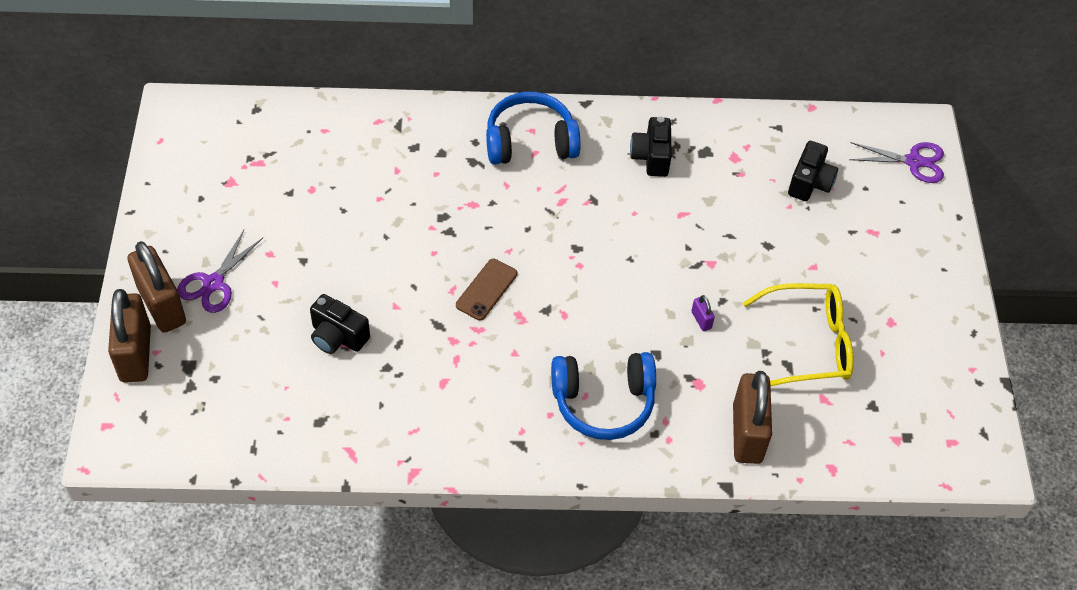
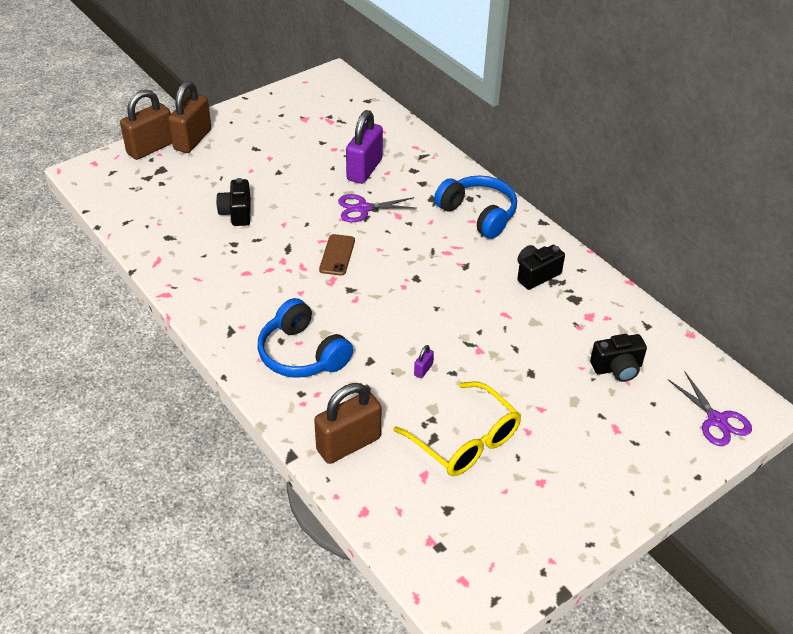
camera: 55 degrees right, 10 degrees down
purple scissors [177,230,263,313] -> purple scissors moved to [338,194,416,223]
brown phone [456,259,517,320] -> brown phone turned 75 degrees counterclockwise [319,234,355,276]
none -> purple padlock [346,110,383,184]

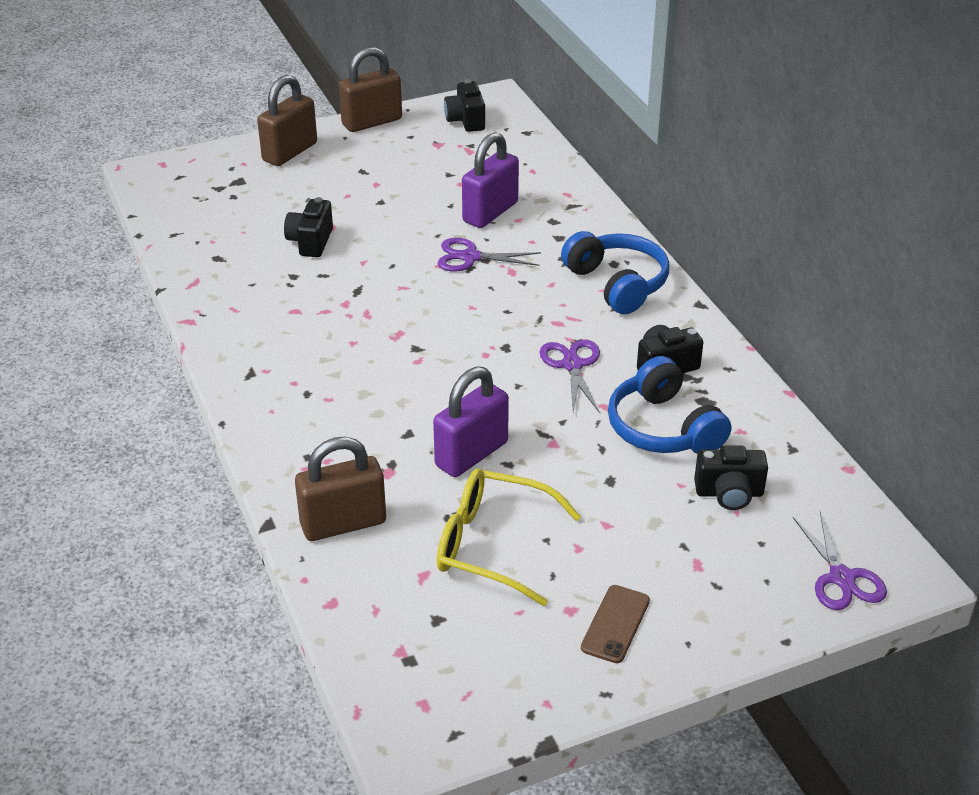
camera: 15 degrees right, 5 degrees down
brown padlock [120,89,172,160] -> brown padlock moved to [339,47,402,132]
blue headphones [257,298,353,378] -> blue headphones moved to [608,356,731,454]
brown phone [319,234,355,276] -> brown phone moved to [581,585,650,663]
yellow glasses [393,382,521,476] -> yellow glasses turned 135 degrees clockwise [437,469,581,606]
purple padlock [414,345,434,378] -> purple padlock [433,366,509,477], size x2.47
none -> black camera [444,79,485,132]
none -> purple scissors [540,340,600,412]

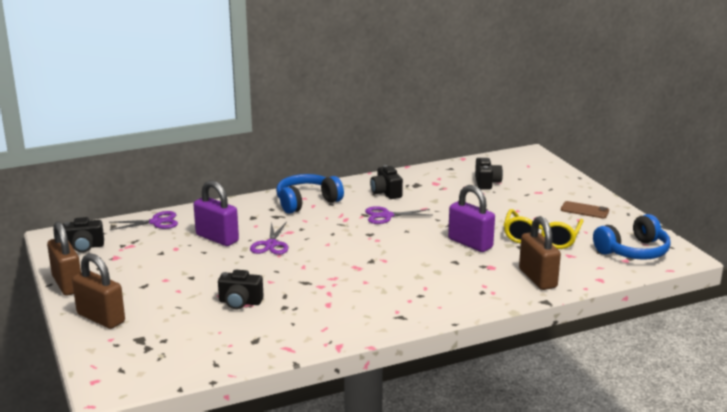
camera: 90 degrees left, 15 degrees down
blue headphones [608,356,731,454] -> blue headphones moved to [593,214,671,260]
purple scissors [793,511,887,610] -> purple scissors moved to [109,211,178,230]

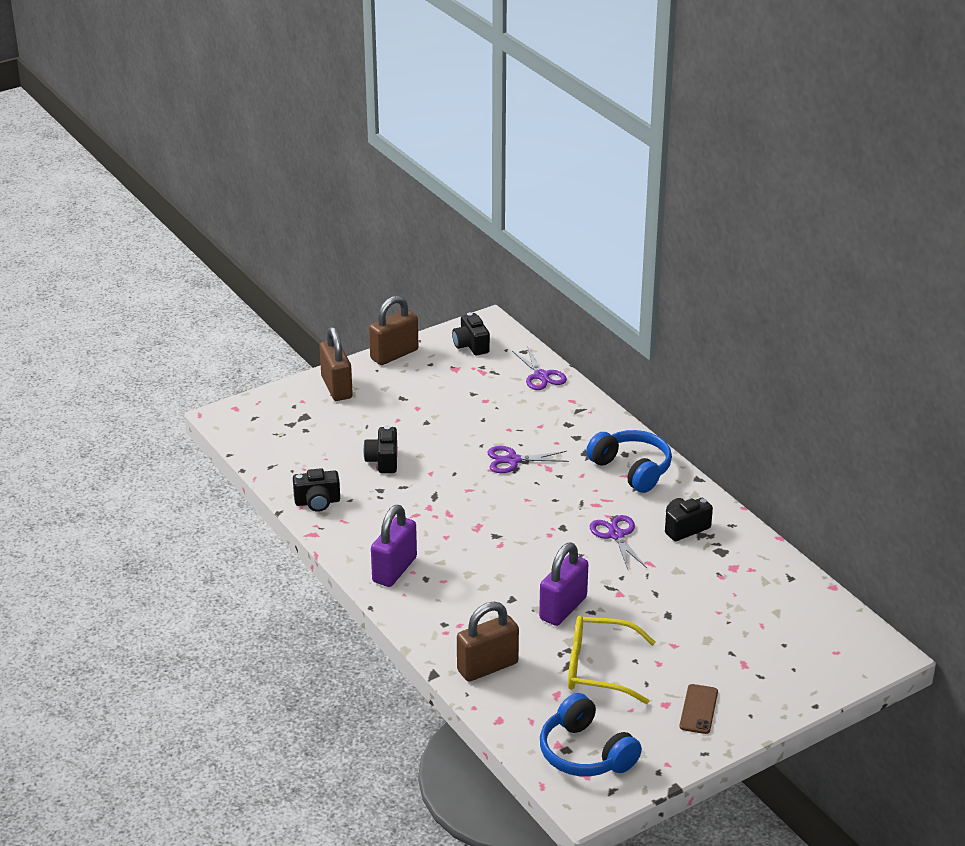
camera: 80 degrees right, 10 degrees up
brown padlock [72,253,125,329] -> brown padlock turned 45 degrees counterclockwise [320,327,353,401]
purple padlock [193,180,239,246] -> purple padlock moved to [371,505,417,587]
black camera [475,158,503,190] -> black camera moved to [293,468,340,512]

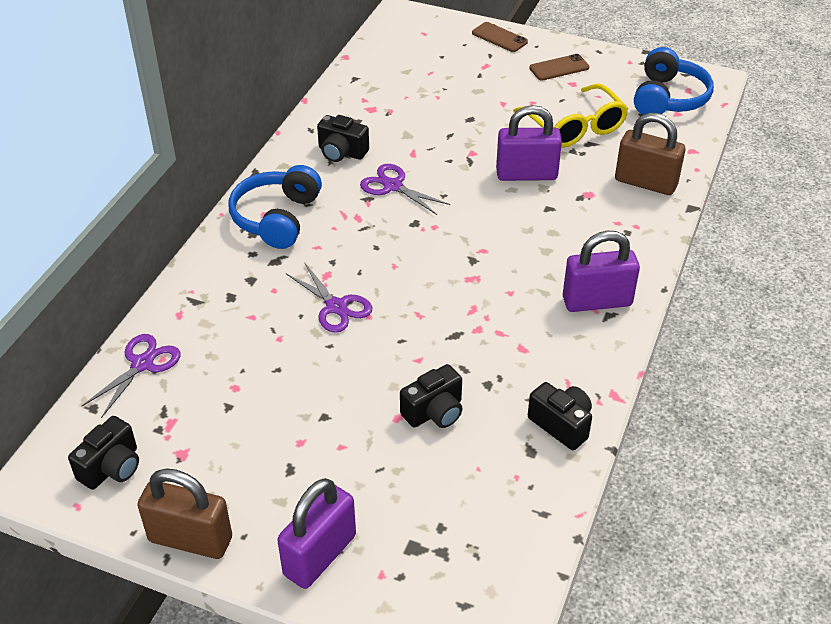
camera: 125 degrees left, 10 degrees up
brown padlock [320,327,353,401] -> purple padlock [277,478,356,589]
purple scissors [590,515,647,569] -> purple scissors turned 90 degrees clockwise [360,164,450,215]
none -> brown phone [472,22,528,52]

